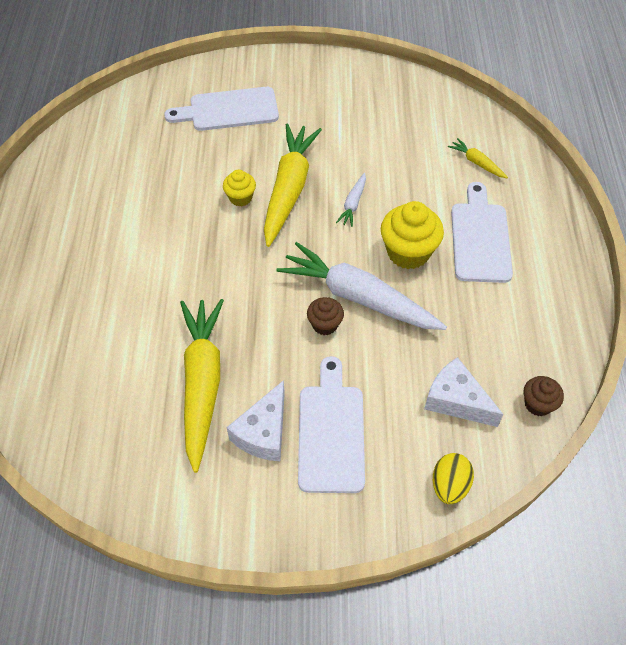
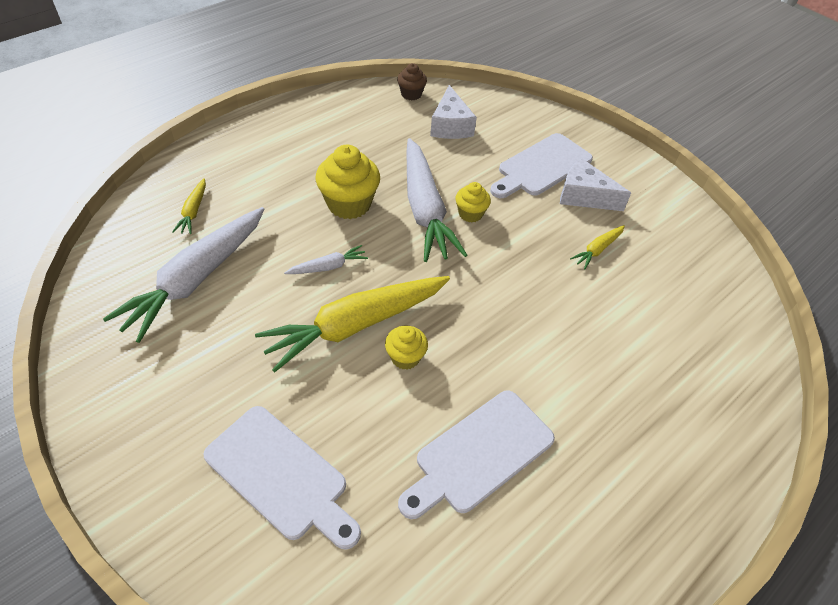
camera: 135 degrees left, 5 degrees down
yellow carrot [180,299,224,473] -> yellow carrot [570,225,625,269], size x0.44
white cheese [226,380,285,461] -> white cheese turned 135 degrees counterclockwise [560,158,631,211]
brown cupcake [307,297,344,335] -> yellow cupcake [455,182,491,223]
yellow egg [433,453,474,504] -> none
white cutting board [451,182,513,283] -> white cutting board moved to [398,390,555,519]
none -> white carrot [103,207,264,343]

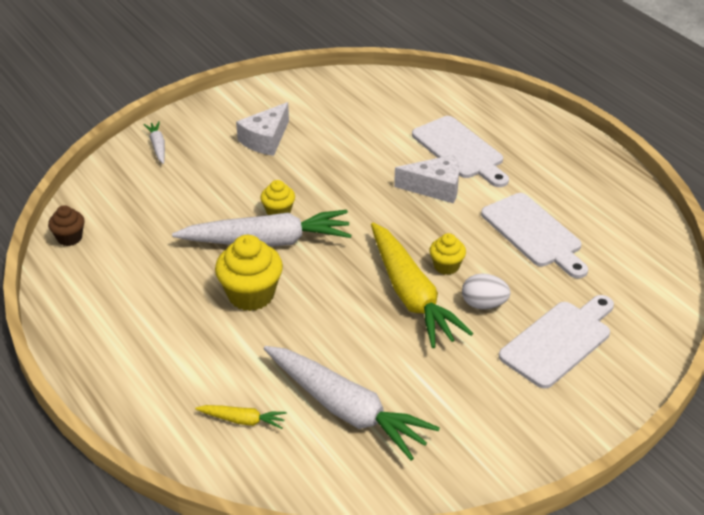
camera: 80 degrees left, 10 degrees down
white carrot [284,245,368,274] -> white carrot moved to [143,122,165,164]
white cheese [430,85,477,139] -> white cheese moved to [394,155,459,204]
white cutting board [490,133,593,198] -> white cutting board moved to [412,116,509,187]
yellow carrot [570,225,625,269] -> none
none -> white egg [462,274,510,310]

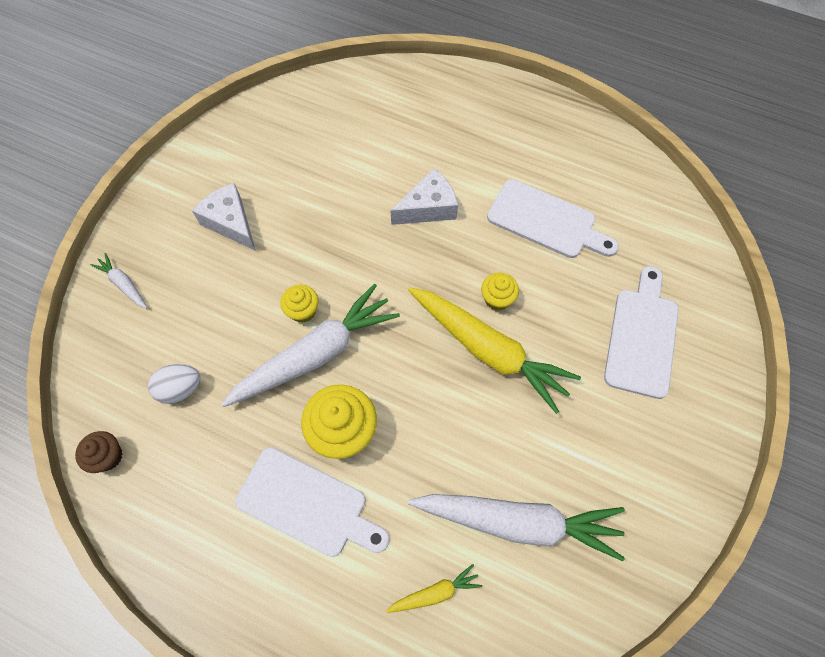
camera: 30 degrees left, 25 degrees up
white cheese [236,102,289,156] -> white cheese turned 135 degrees clockwise [192,183,256,251]
white cutting board [412,116,509,187] -> white cutting board moved to [235,447,389,557]
white egg [462,274,510,310] -> white egg moved to [148,364,200,404]

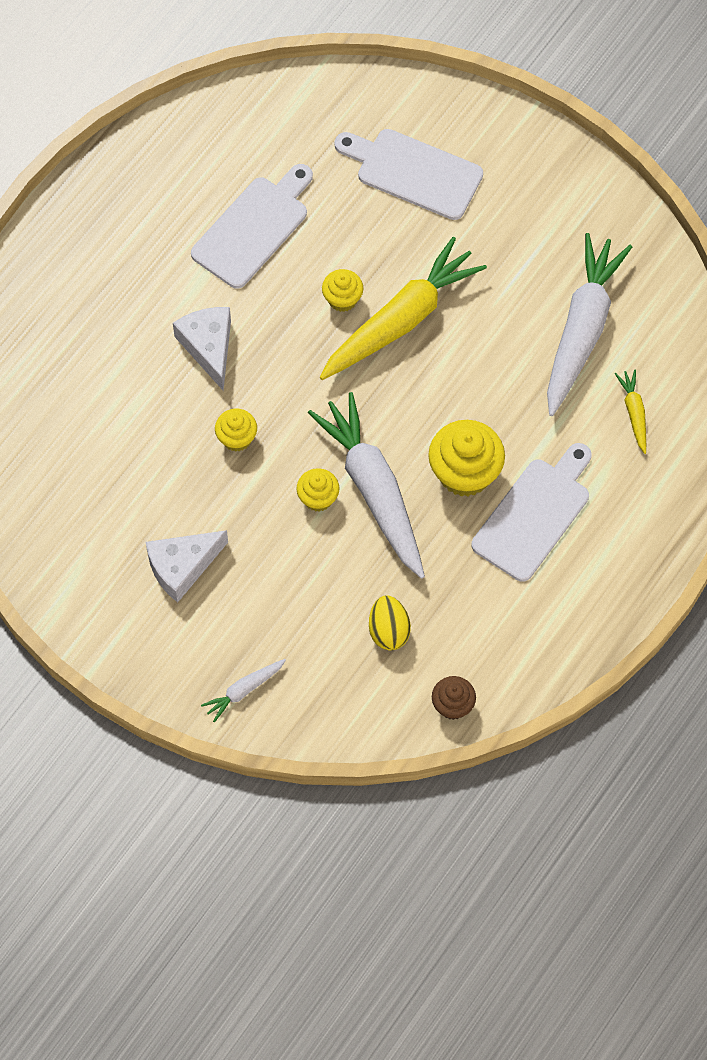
camera: 80 degrees left, 0 degrees up
white egg [148,364,200,404] -> yellow egg [369,595,411,650]
none -> yellow cupcake [215,409,257,452]

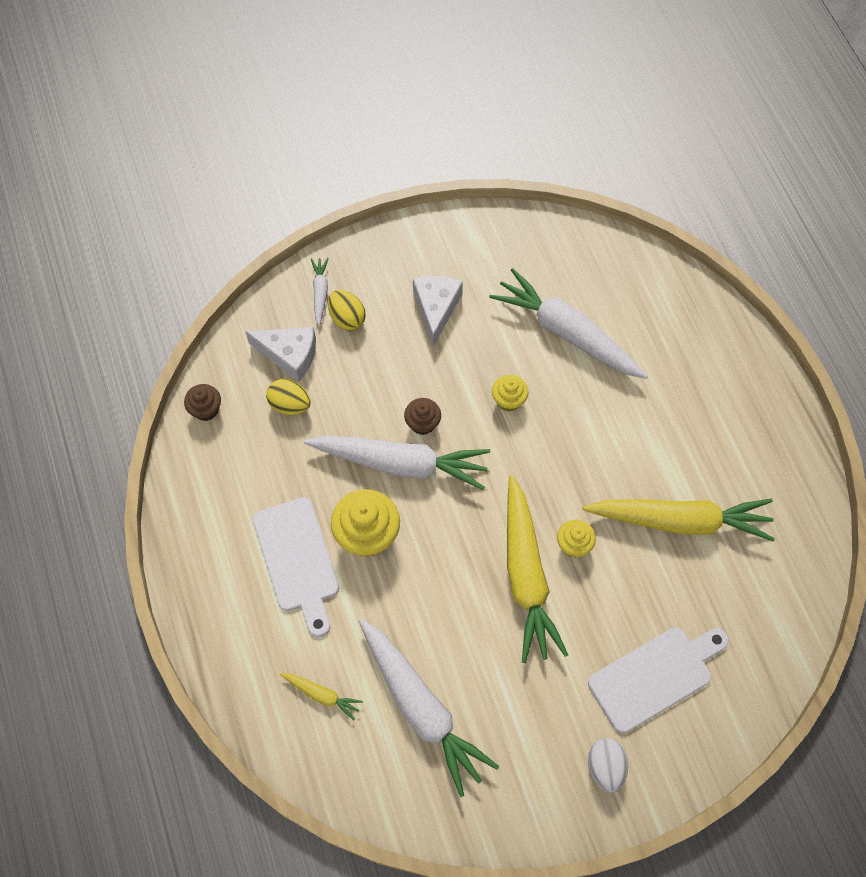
camera: 125 degrees right, 0 degrees up
white cheese [173,307,231,391] -> white cheese moved to [246,327,316,382]
white cutting board [191,164,313,289] -> yellow carrot [583,499,775,542]
yellow cupcake [296,468,340,512] -> brown cupcake [404,398,441,435]
none -> yellow egg [328,290,366,331]
none -> white carrot [489,268,648,379]
none -> white egg [588,738,628,793]

